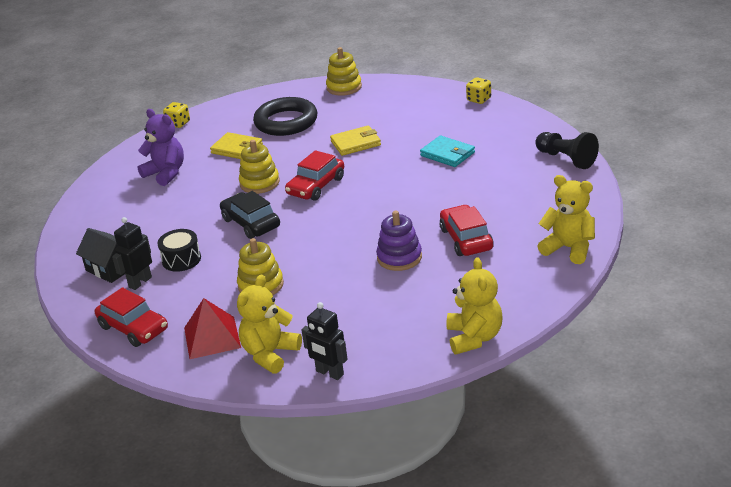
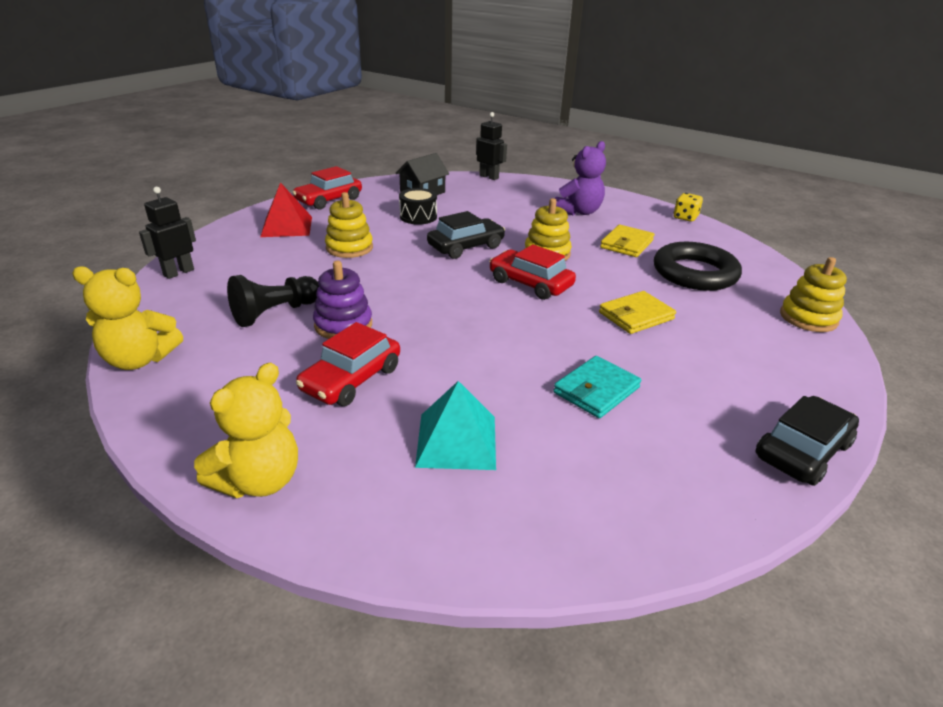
camera: 90 degrees right, 0 degrees up
black robot [112,217,152,290] -> black robot moved to [476,112,507,180]
yellow teddy bear [237,275,302,374] -> none
yellow wallet [330,125,381,156] -> yellow wallet turned 75 degrees clockwise [599,291,676,334]
red car [440,205,494,256] -> red car turned 135 degrees clockwise [296,322,400,406]
yellow dice [466,77,491,104] -> black car [756,396,859,486]
black pawn [535,132,599,169] -> black pawn moved to [227,275,319,327]
none -> turquoise pyramid [415,381,496,470]

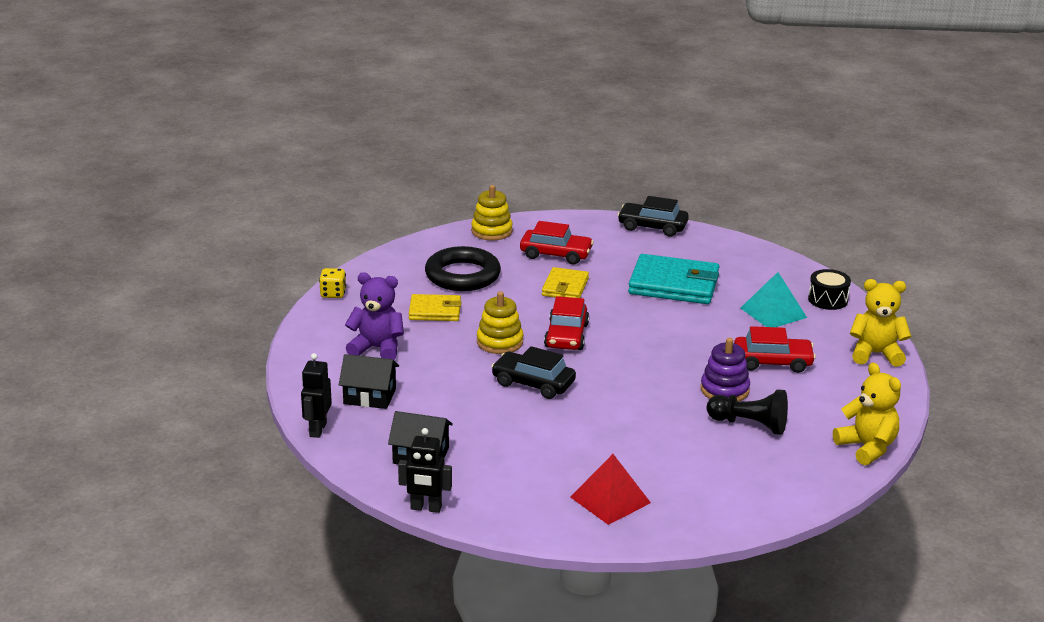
camera: 120 degrees left, 5 degrees down
black robot [139,187,196,279] -> black robot moved to [398,428,452,513]
red car [292,166,362,210] -> red car moved to [520,221,594,264]
yellow stacking toy [325,192,373,258] -> none
black drum [399,188,437,225] -> black drum moved to [808,269,851,310]
turquoise wallet [553,356,641,418] -> turquoise wallet [628,254,719,304], size x1.70
yellow wallet [599,291,676,334] -> yellow wallet turned 75 degrees clockwise [542,267,589,298]
none -> black house [339,354,399,409]

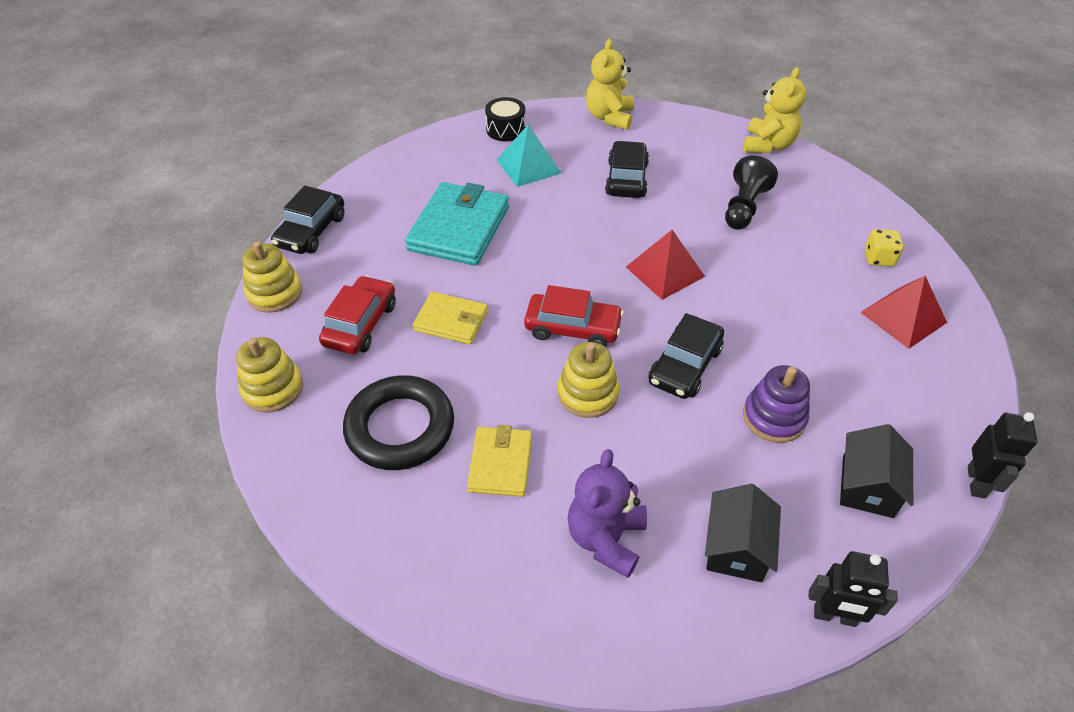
camera: 85 degrees left, 20 degrees up
yellow dice [319,268,346,298] -> yellow dice moved to [865,229,904,266]
purple stacking toy [701,338,750,402] -> purple stacking toy moved to [743,365,810,443]
red car [734,326,816,373] -> black car [605,141,649,198]
yellow teddy bear [833,362,901,465] -> yellow teddy bear turned 135 degrees clockwise [744,67,806,153]
none -> yellow stacking toy [242,241,302,313]
none -> red pyramid [626,230,705,300]

